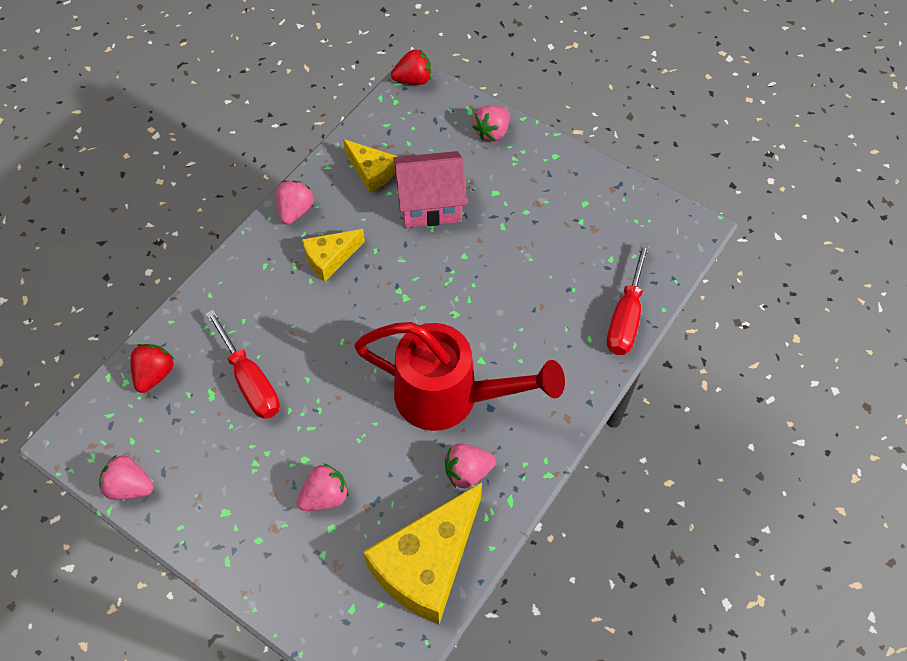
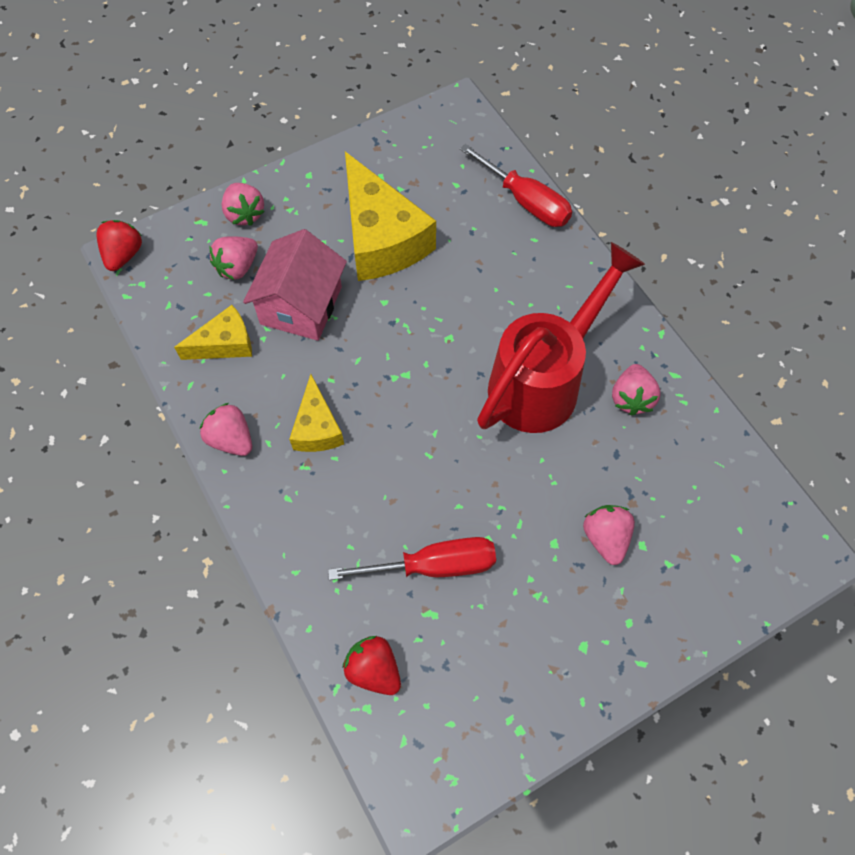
camera: 65 degrees left, 5 degrees up
pink strawberry [99,455,154,500] -> pink strawberry moved to [210,236,258,280]
yellow cheese [363,482,482,625] -> yellow cheese moved to [345,152,436,281]

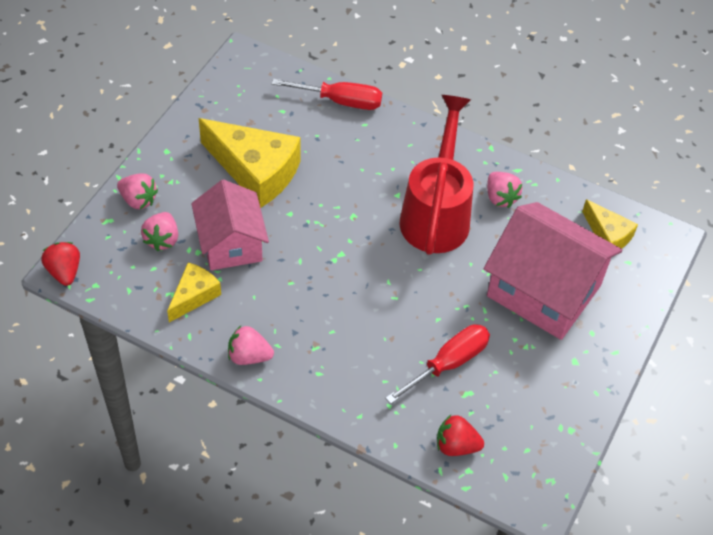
camera: 35 degrees left, 10 degrees down
yellow cheese [289,374,344,452] -> yellow cheese moved to [582,199,638,249]
pink strawberry [583,505,635,565] -> pink house [484,202,622,340]

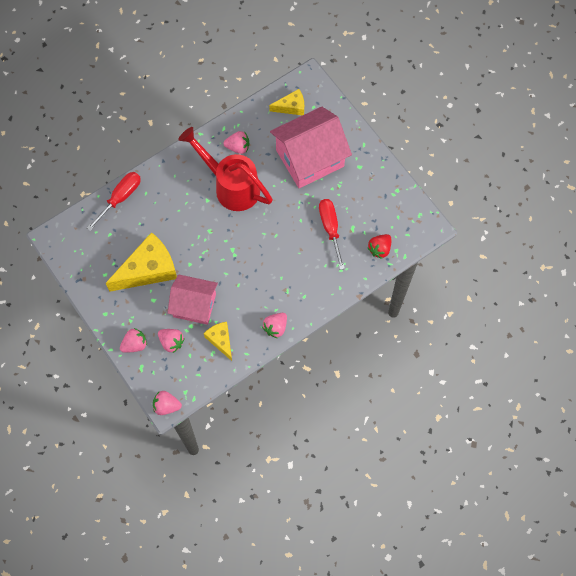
camera: 60 degrees left, 15 degrees up
red strawberry [41,242,80,286] -> pink strawberry [153,391,182,415]

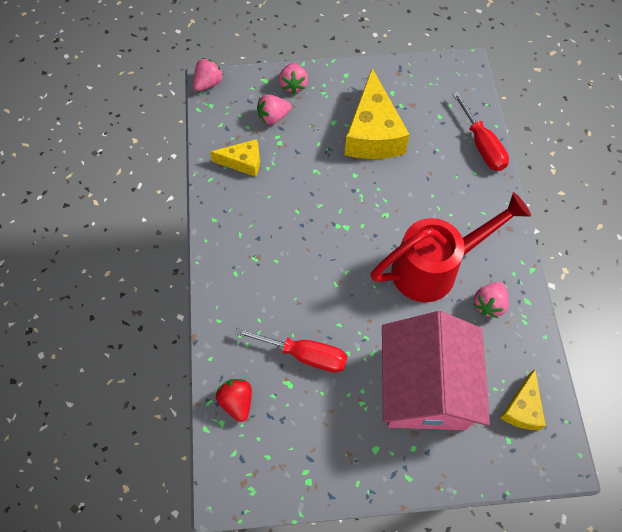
camera: 120 degrees right, 5 degrees down
pink house [168,274,218,325] -> none
pink strawberry [262,313,287,338] -> none

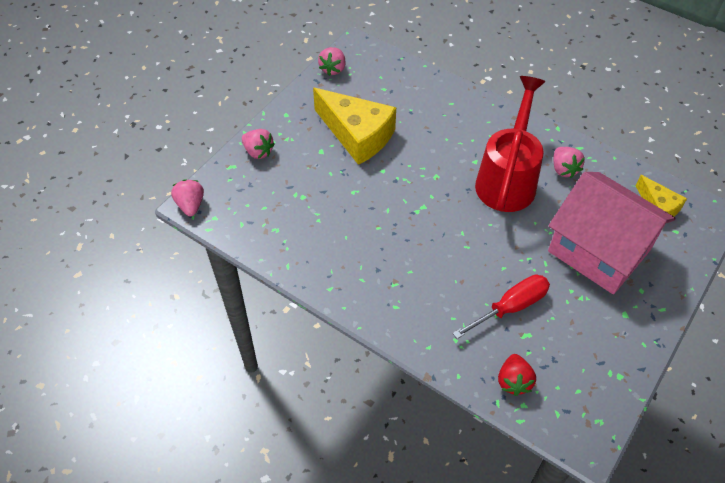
camera: 50 degrees left, 10 degrees down
yellow cheese [210,139,260,177] -> none
red strawberry [216,379,252,422] -> red strawberry turned 105 degrees counterclockwise [498,354,536,396]
pink strawberry [257,94,291,125] -> pink strawberry moved to [318,47,346,76]
red screwdriver [452,91,509,171] -> none

